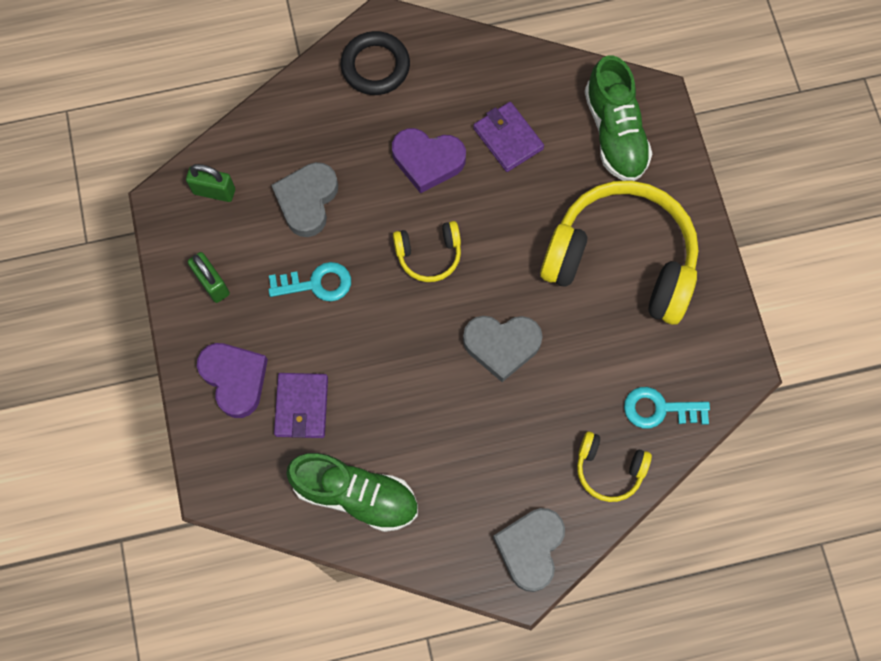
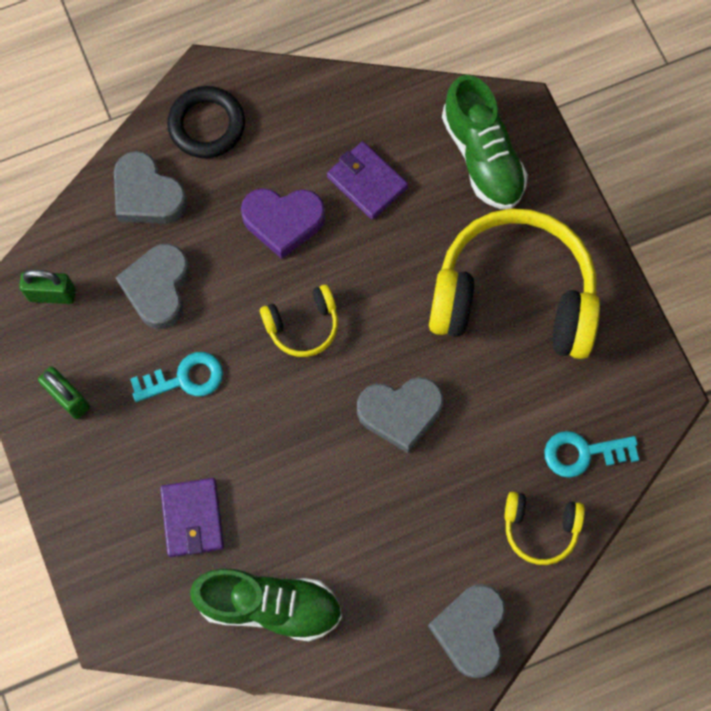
camera: 10 degrees left, 0 degrees up
purple heart [197,343,268,418] -> none
none -> grey heart [114,151,187,224]

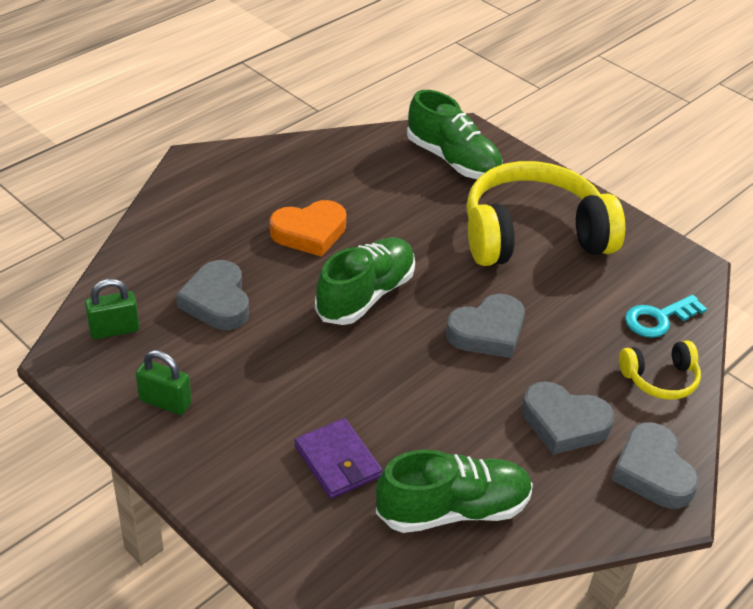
camera: 25 degrees left, 30 degrees down
grey heart [114,151,187,224] -> grey heart moved to [522,381,614,455]
turquoise key [130,352,223,402] -> none
black ring [167,86,245,158] -> none
purple heart [241,188,325,259] -> orange heart [270,200,346,257]
yellow headphones [260,285,338,357] -> green shoe [315,238,415,325]
purple wallet [327,141,408,220] -> none

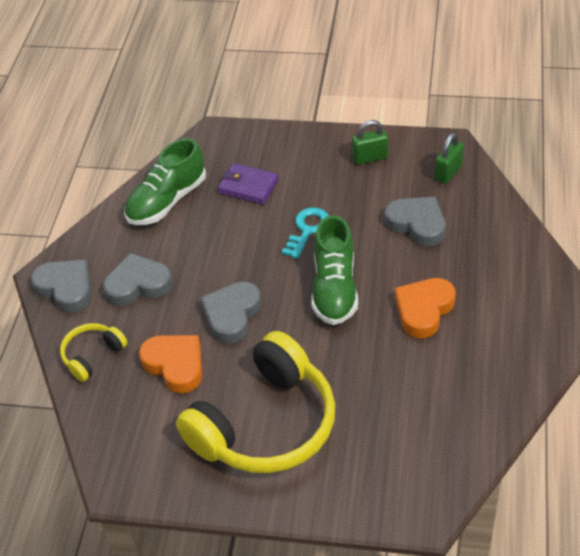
camera: 150 degrees right, 5 degrees up
green shoe [407,90,503,179] -> none
turquoise key [625,295,707,338] -> turquoise key moved to [281,207,329,259]
none -> orange heart [139,335,202,393]

